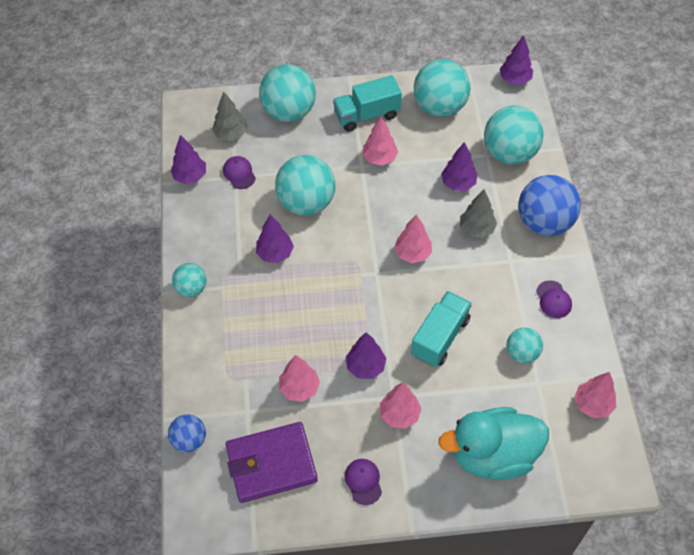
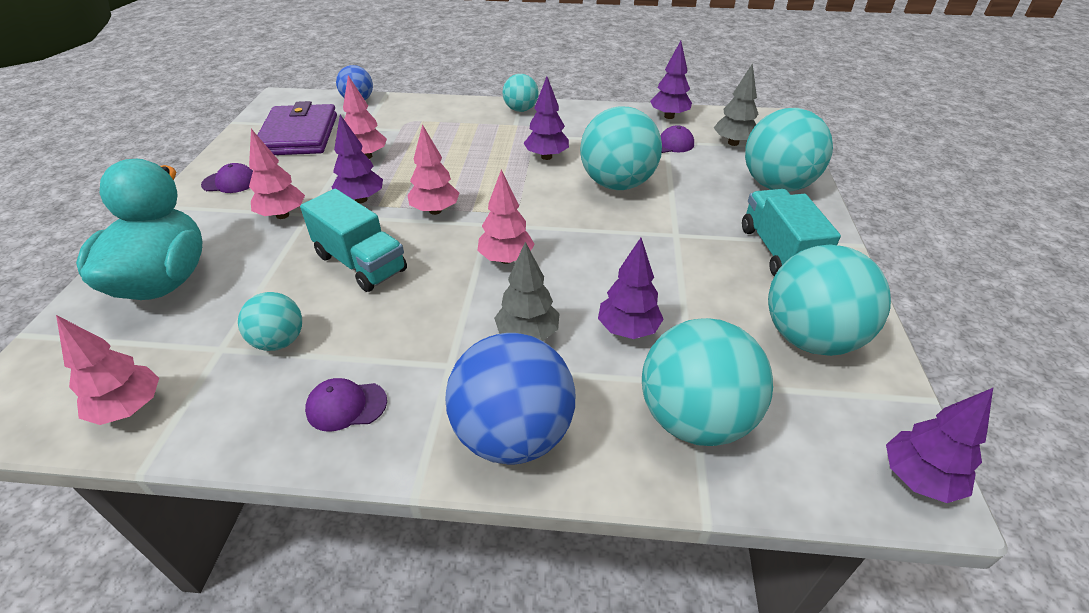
camera: 100 degrees right, 15 degrees down
pink tree [363,116,398,166] -> pink tree moved to [407,124,459,215]

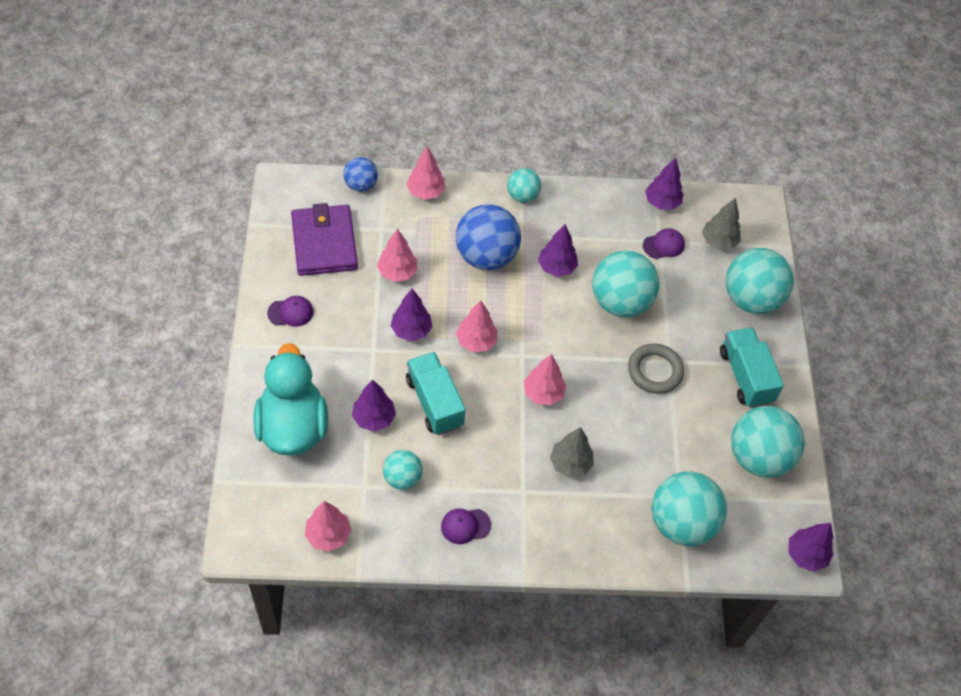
camera: 10 degrees left, 15 degrees up
pink tree [249,129,305,219] -> pink tree moved to [407,146,445,200]
turquoise truck [300,189,407,292] -> turquoise truck turned 150 degrees counterclockwise [406,352,465,435]
blue ball [445,333,575,465] -> blue ball moved to [456,204,521,270]
purple tree [598,238,664,339] -> purple tree moved to [352,379,396,432]
none -> grey ring [628,343,684,394]

